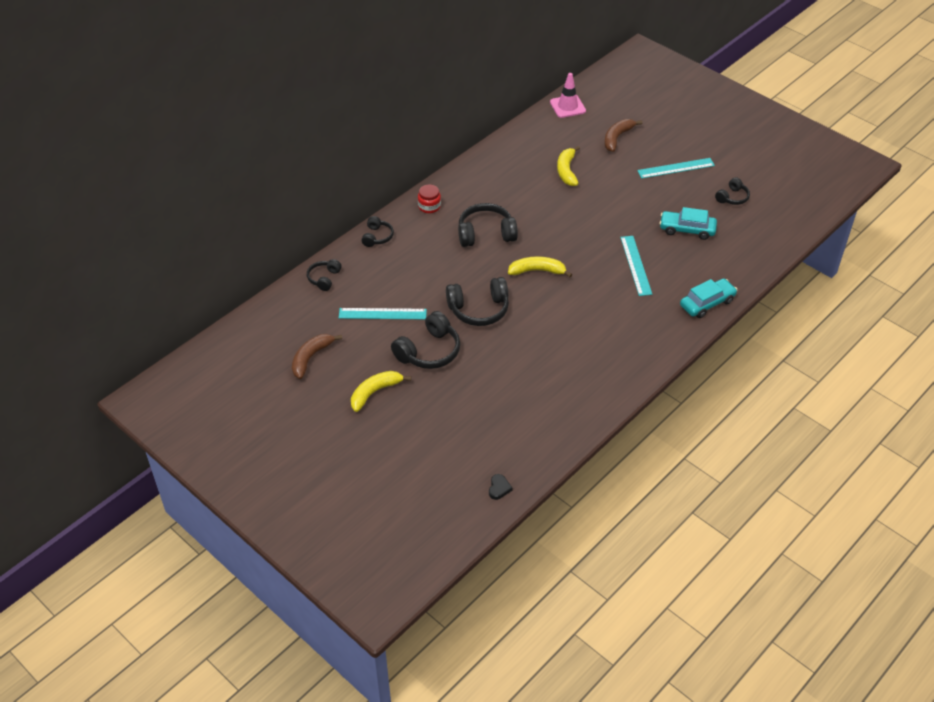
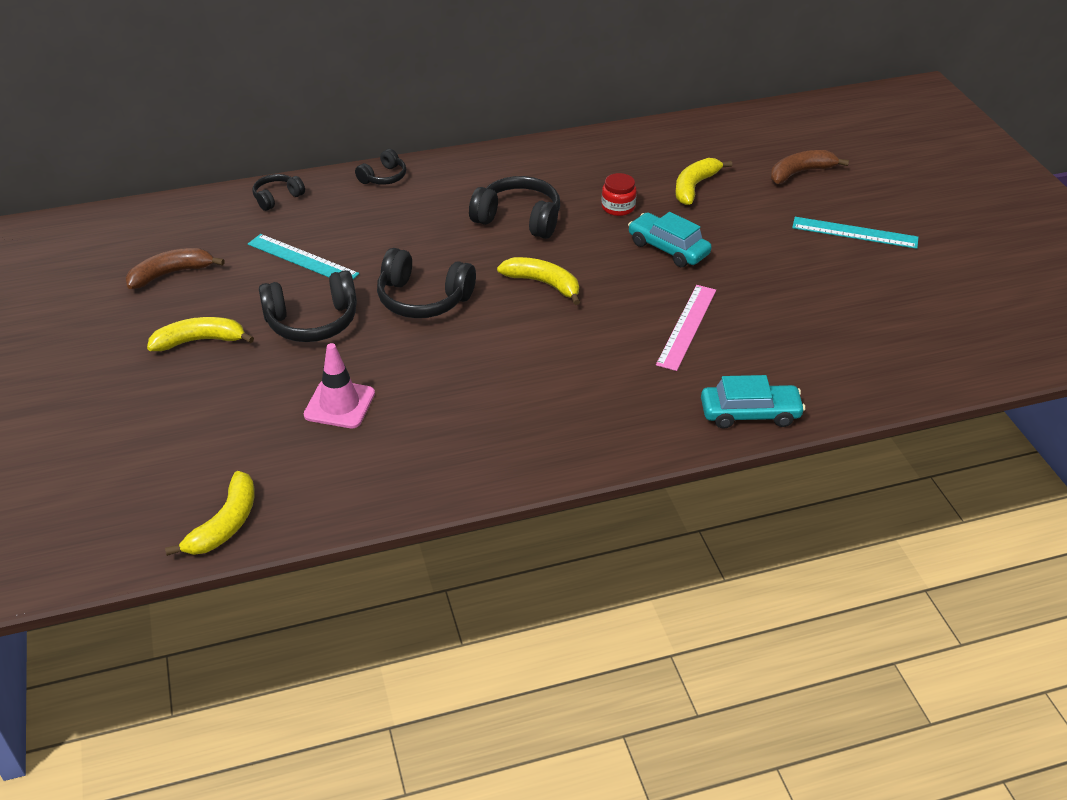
camera: 30 degrees right, 5 degrees down
red jar [418,185,441,213] -> red jar moved to [601,173,637,216]
black heart [489,474,512,500] -> yellow banana [165,471,255,556]
pink traffic cone [550,73,586,118] -> pink traffic cone moved to [304,343,375,428]
turquoise ruler [620,236,652,296] -> pink ruler [656,285,716,371]
turquoise car [660,207,717,240] -> turquoise car moved to [628,212,712,267]
black headphones [715,177,750,205] -> none

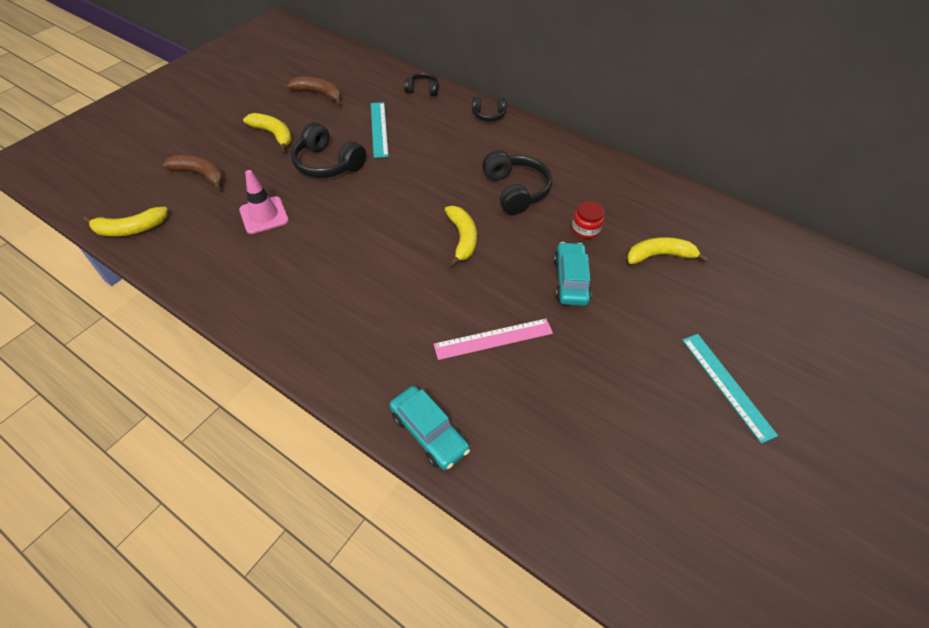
camera: 50 degrees right, 10 degrees up
black headphones [377,248,476,318] -> none
brown banana [771,150,849,184] -> brown banana moved to [163,155,224,191]

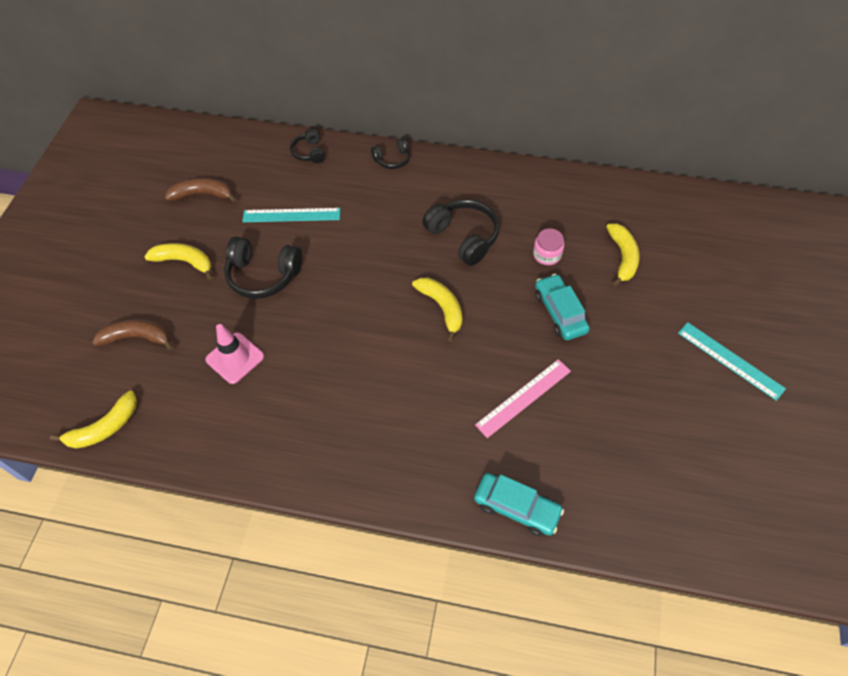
camera: 20 degrees left, 5 degrees up
turquoise ruler [371,102,389,158] -> turquoise ruler turned 60 degrees counterclockwise [242,208,340,222]
black headphones [404,73,439,96] -> black headphones turned 90 degrees counterclockwise [290,128,325,163]
red jar [572,201,604,239] -> pink jar [533,228,564,265]
yellow banana [627,237,709,264] -> yellow banana turned 120 degrees clockwise [606,224,640,287]

